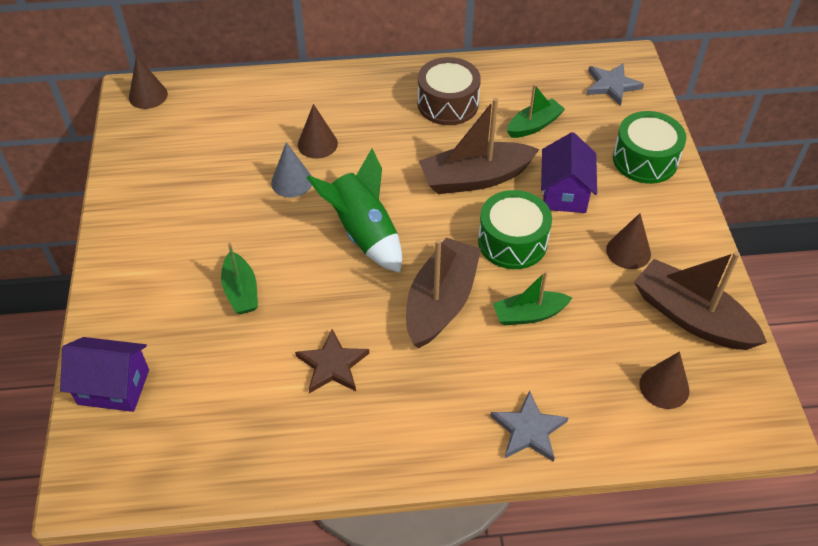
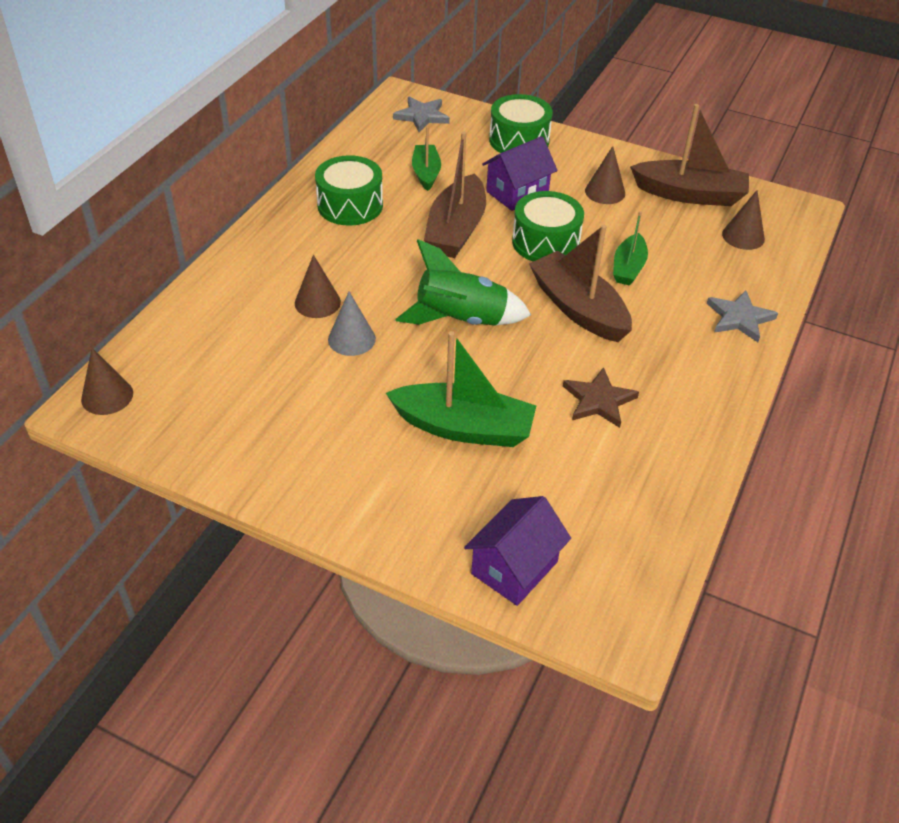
camera: 60 degrees left, 5 degrees down
green boat [221,242,258,314] -> green boat [386,331,536,447], size x1.70
brown drum [418,57,481,125] -> green drum [315,155,383,226]
purple house [541,132,597,213] -> purple house turned 75 degrees counterclockwise [482,136,558,211]
brown boat [634,251,767,350] -> brown boat turned 150 degrees counterclockwise [630,104,749,206]

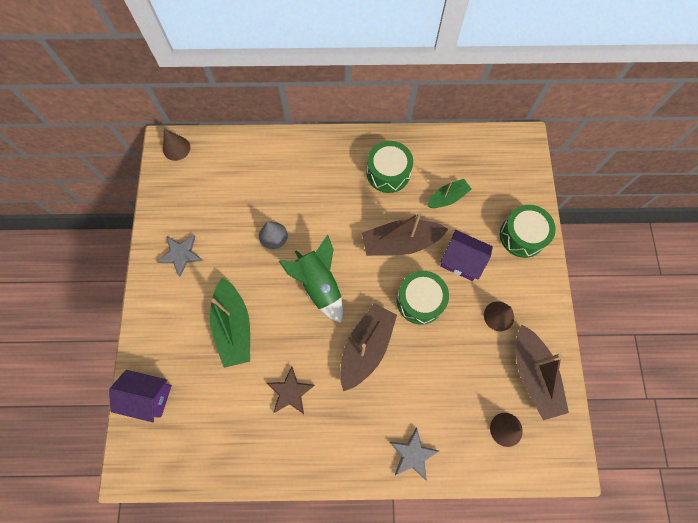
camera: 65 degrees right, 25 degrees up
brown cone [295,255,341,318] -> none
grey star [393,97,450,132] -> grey star moved to [157,235,203,277]
green boat [613,211,648,286] -> none

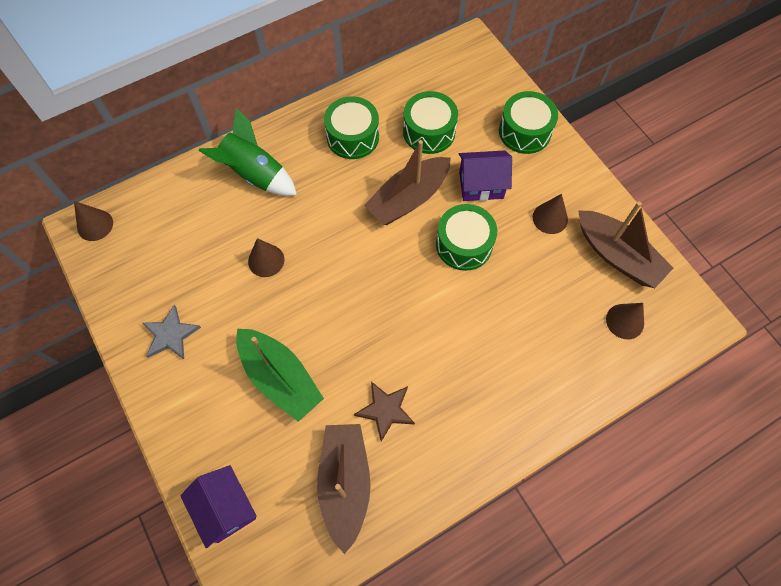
camera: 30 degrees left, 5 degrees down
purple house [109,370,172,422] -> purple house turned 75 degrees clockwise [180,465,257,548]
grey cone [259,221,288,249] -> brown cone [248,238,284,277]
green rocket [279,235,343,323] -> green rocket moved to [198,108,297,196]
brown boat [340,303,397,391] -> brown boat moved to [317,424,371,554]
grey star [390,427,439,481] -> none
green boat [428,179,472,208] -> green drum [403,91,458,154]

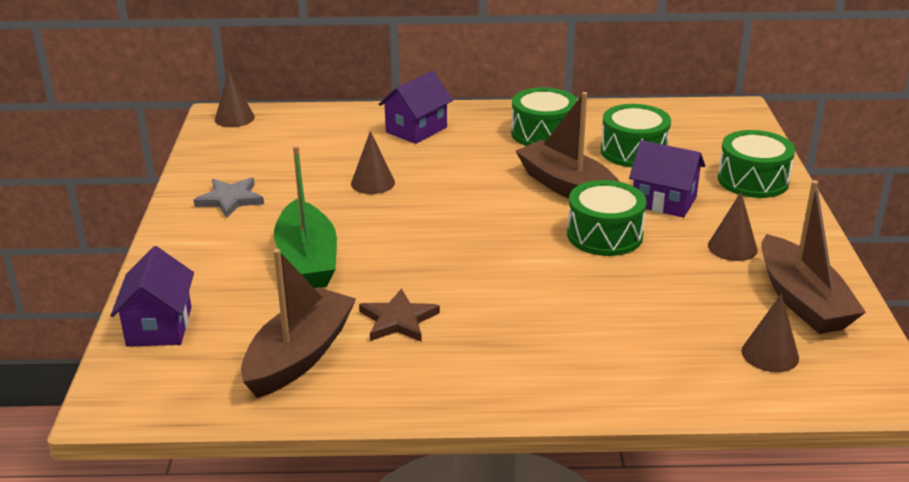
camera: 30 degrees right, 35 degrees down
green rocket [198,108,297,196] -> purple house [378,71,453,144]
brown boat [364,140,451,225] -> brown boat turned 60 degrees clockwise [516,92,620,199]

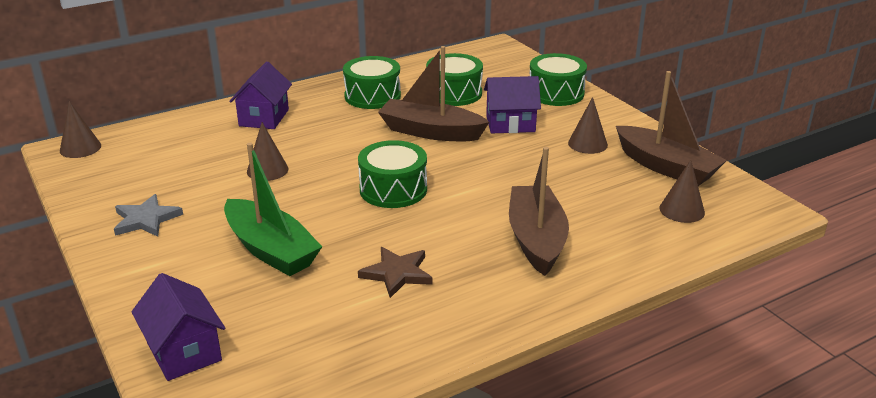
camera: 30 degrees left, 0 degrees up
brown boat [241,249,356,398] -> brown boat moved to [509,147,569,276]
green drum [567,180,647,256] -> green drum moved to [358,140,427,208]

